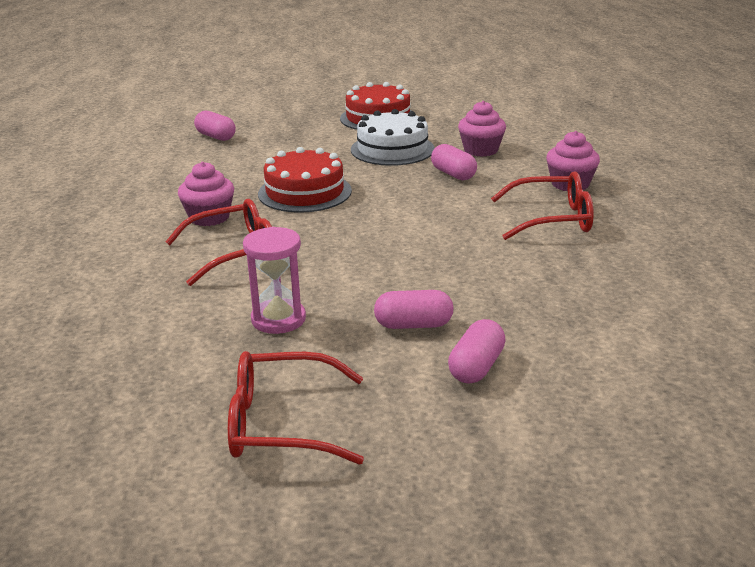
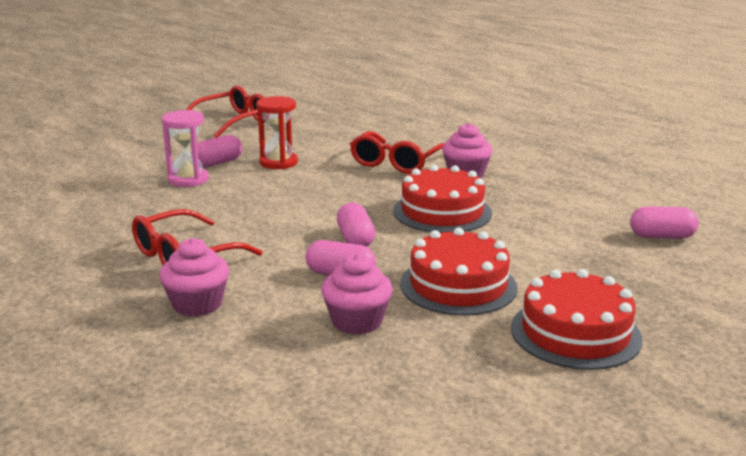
camera: 140 degrees right, 5 degrees down
pink hourglass [243,227,306,334] -> pink hourglass moved to [162,110,209,187]
white cake [351,109,435,166] -> red cake [400,228,518,316]
pink capsule [448,319,506,384] -> pink capsule moved to [337,203,375,246]
none -> red hourglass [256,96,298,169]

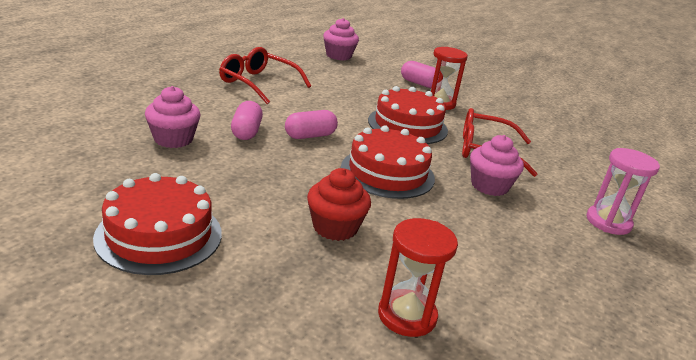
camera: 70 degrees right, 5 degrees up
pink cupcake [159,238,229,317] -> pink cupcake moved to [323,18,359,61]
pink hourglass [162,110,209,187] -> pink hourglass moved to [586,148,660,235]
red glasses [186,86,265,138] -> none
red cake [400,228,518,316] -> red cake moved to [368,86,448,144]
pink capsule [630,206,699,239] -> red hourglass [378,218,458,337]
none -> red cupcake [307,168,371,241]

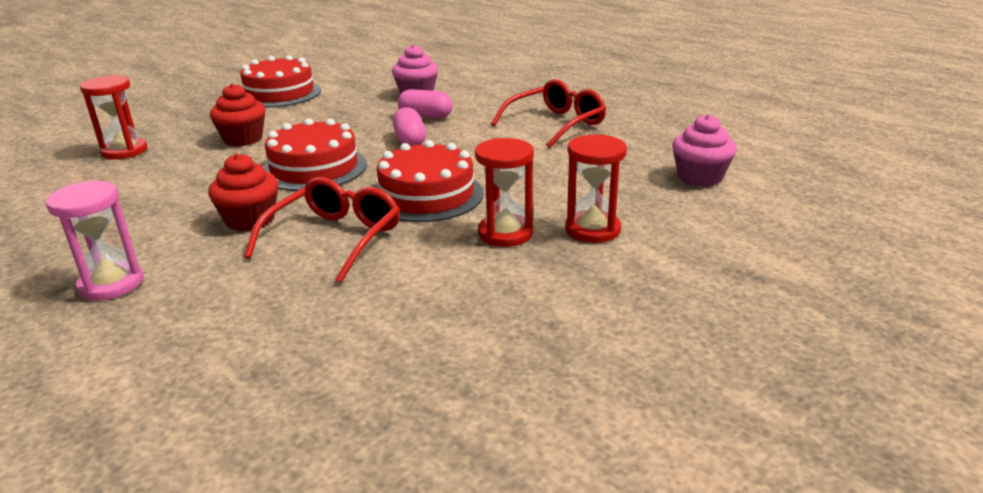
camera: 110 degrees right, 0 degrees up
pink capsule [401,61,440,88] -> red hourglass [565,134,627,243]
pink cupcake [470,135,524,196] -> red cupcake [208,153,278,231]

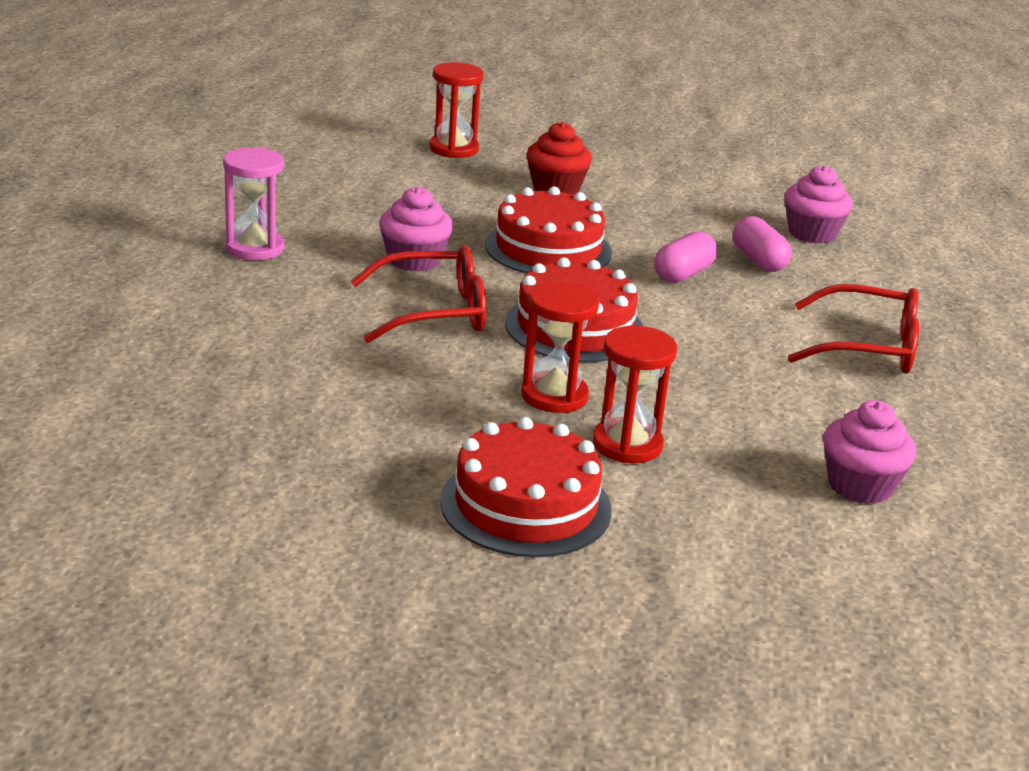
camera: 50 degrees right, 0 degrees up
red cupcake [208,153,278,231] -> pink cupcake [379,186,453,272]
red cake [240,55,321,108] -> red cake moved to [440,417,612,557]

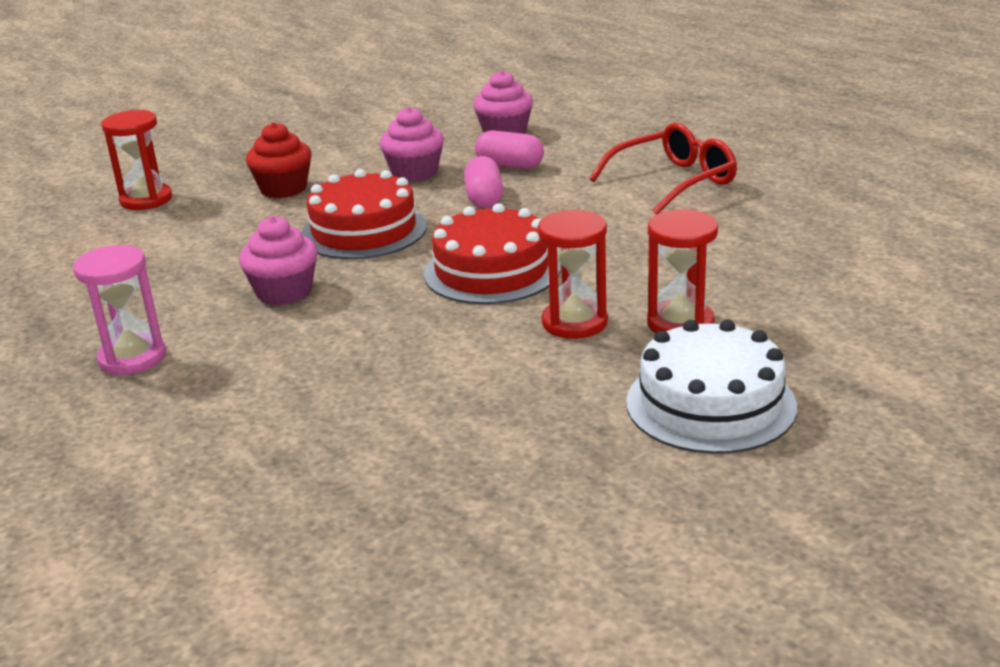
camera: 40 degrees left, 0 degrees up
red glasses [351,245,486,343] -> none
red cake [440,417,612,557] -> white cake [626,320,797,454]
pink cupcake [823,400,916,504] -> pink cupcake moved to [380,107,444,182]

